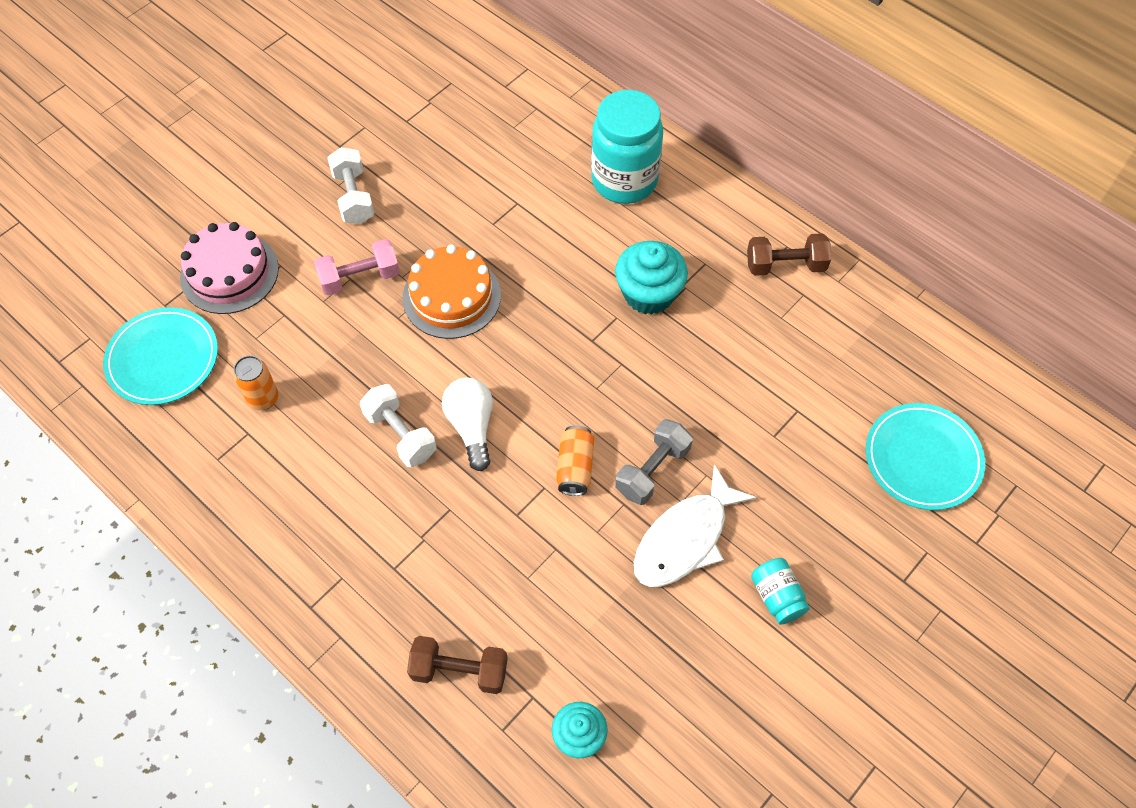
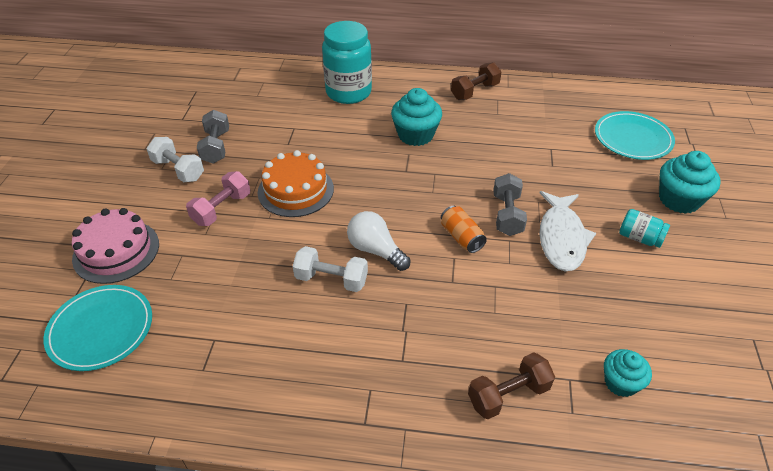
camera: 35 degrees left, 15 degrees down
orange can [233,355,278,410] -> none
none -> grey dumbbell [197,110,229,164]
none -> turquoise cupcake [659,151,721,214]

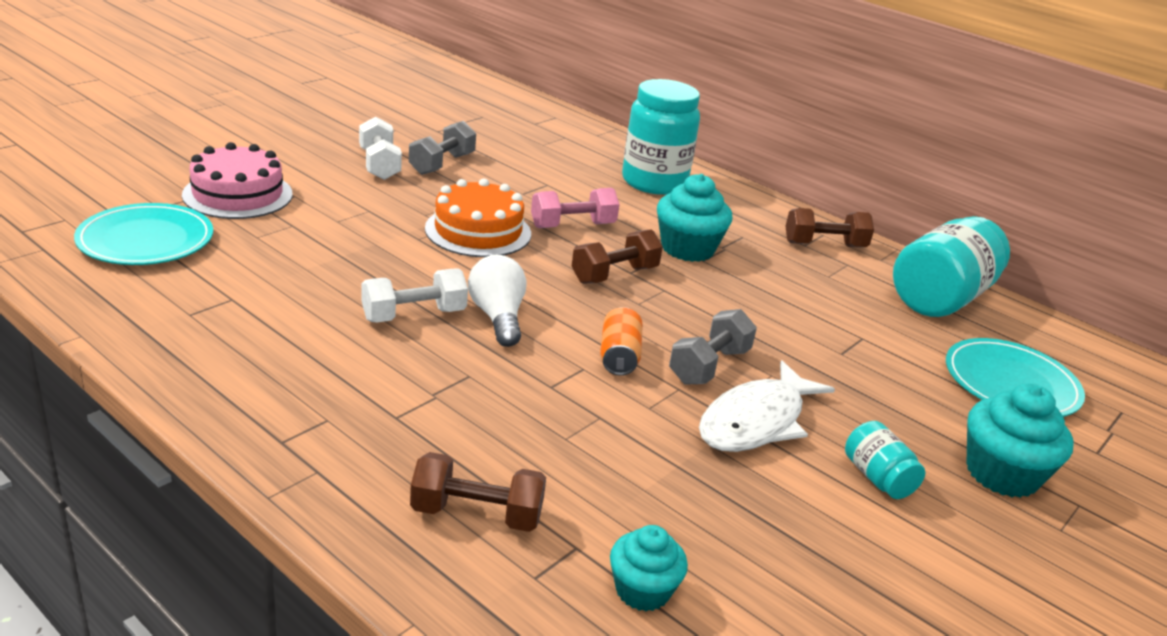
camera: 30 degrees right, 15 degrees down
pink dumbbell [186,171,250,226] -> pink dumbbell moved to [531,188,620,228]
white dumbbell [293,246,368,292] -> white dumbbell turned 75 degrees counterclockwise [362,268,468,323]
none -> brown dumbbell [572,229,663,284]
none -> turquoise jar [893,216,1010,317]

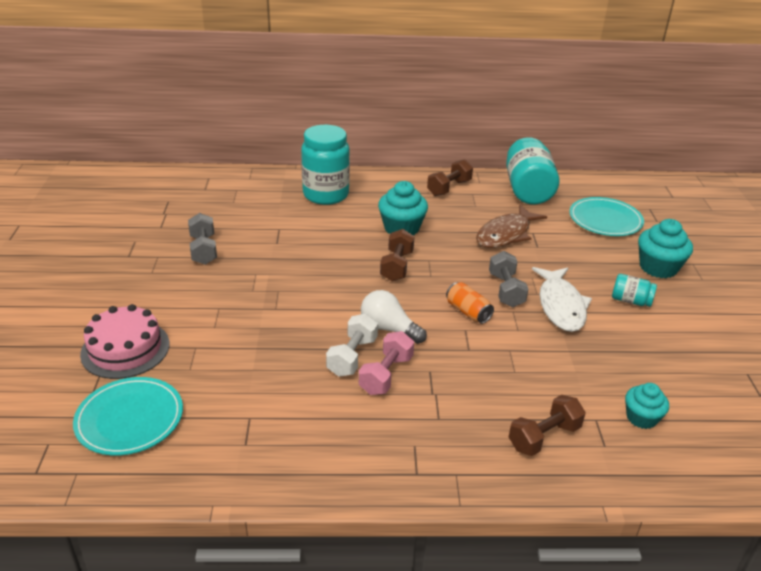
camera: 40 degrees left, 5 degrees up
white dumbbell [359,117,402,180] -> none
orange cake [425,179,531,257] -> none
pink dumbbell [531,188,620,228] -> pink dumbbell moved to [359,331,414,395]
none -> brown fish [476,205,547,248]

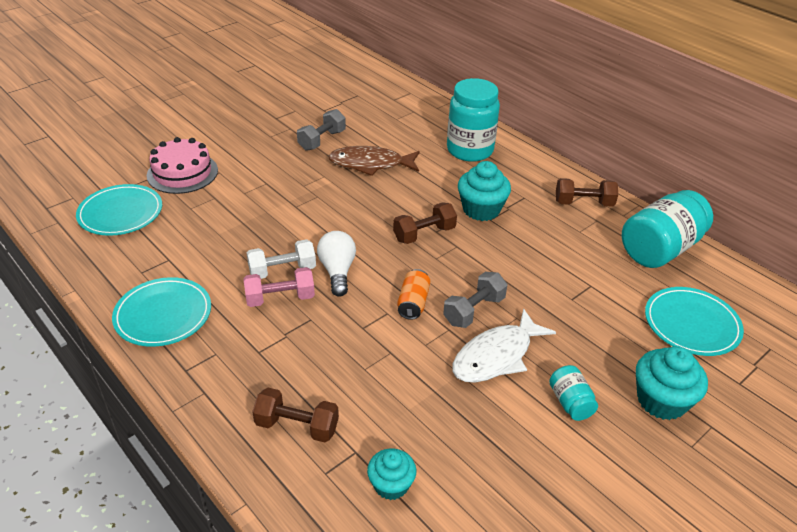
camera: 50 degrees right, 5 degrees up
brown fish [476,205,547,248] -> brown fish moved to [328,146,420,176]
none -> turquoise plate [112,277,211,347]

